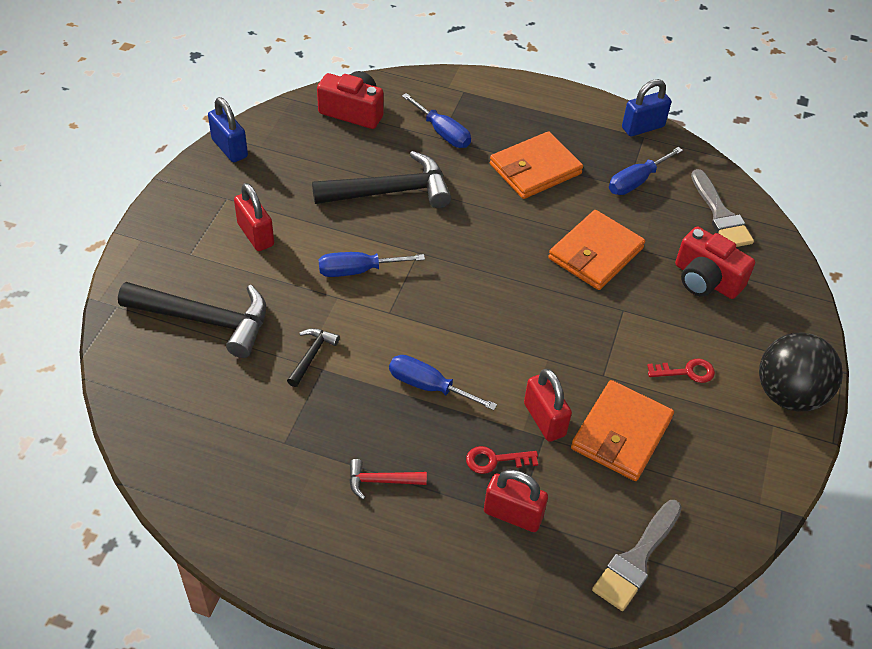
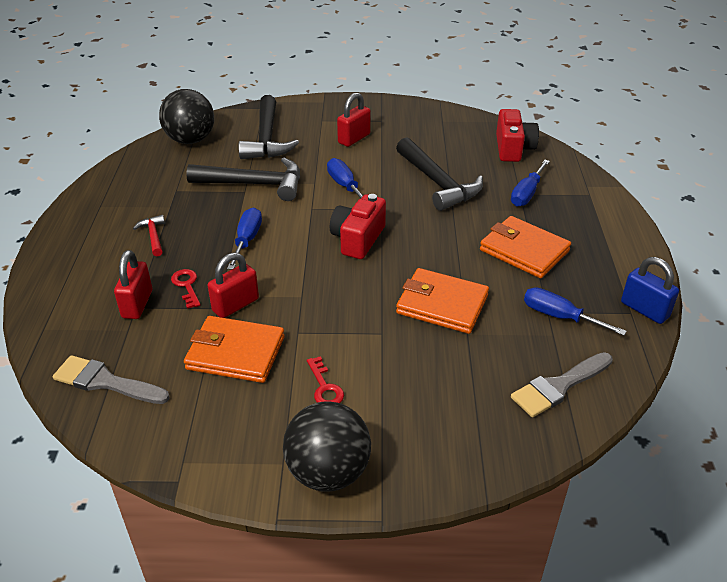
camera: 75 degrees right, 10 degrees down
blue padlock [208,97,248,162] -> none
black hammer [287,328,340,387] -> black hammer [186,158,300,201], size x2.11
red camera [675,227,755,299] -> red camera moved to [330,194,386,259]
none -> black ball [159,89,214,144]

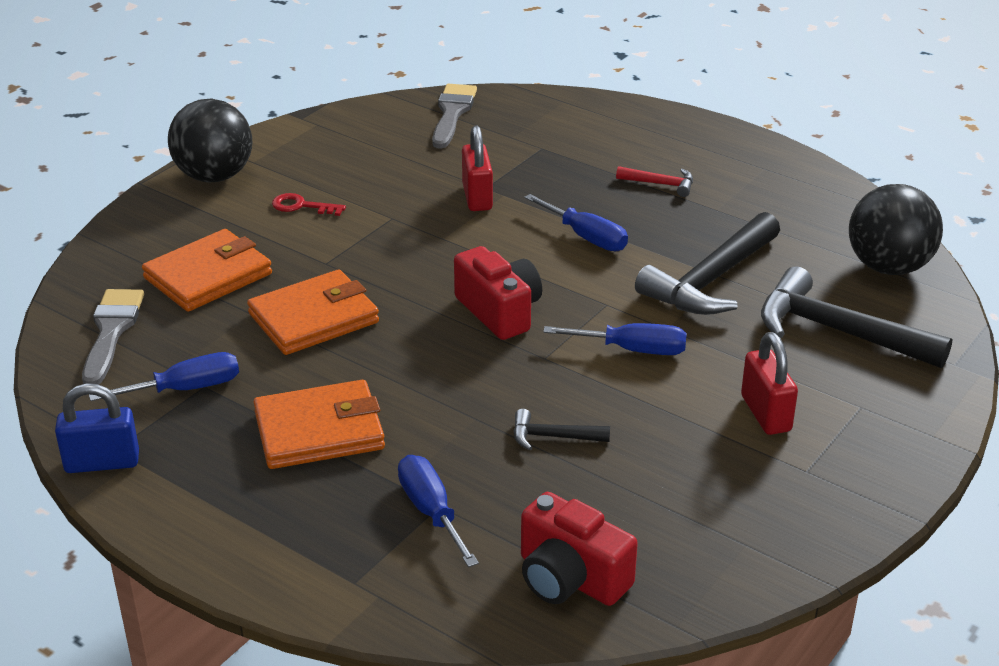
camera: 125 degrees right, 5 degrees down
grey brush [53,355,170,404] -> grey brush turned 45 degrees counterclockwise [432,84,477,149]
red padlock [114,250,152,319] -> none
red key [171,269,200,309] -> none
orange wallet [184,316,285,383] -> orange wallet moved to [142,229,272,312]
black hammer [396,137,483,211] -> black hammer [514,409,610,450], size x0.47

